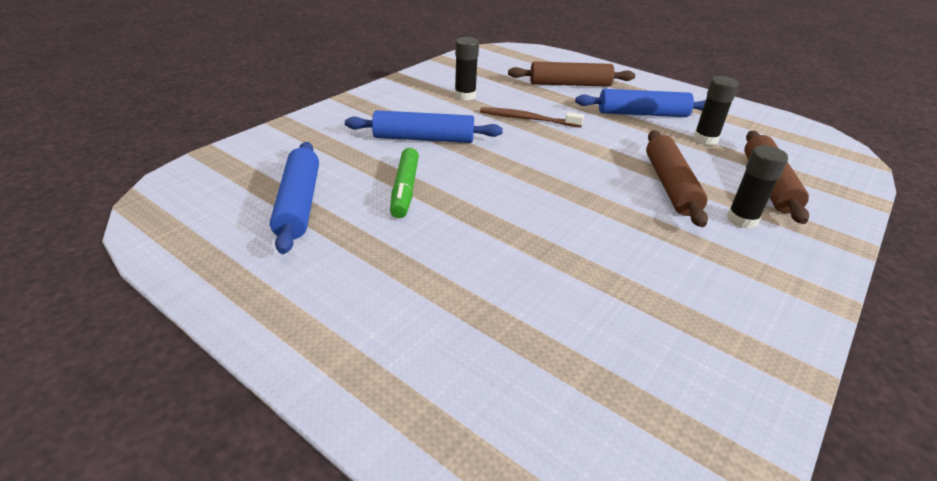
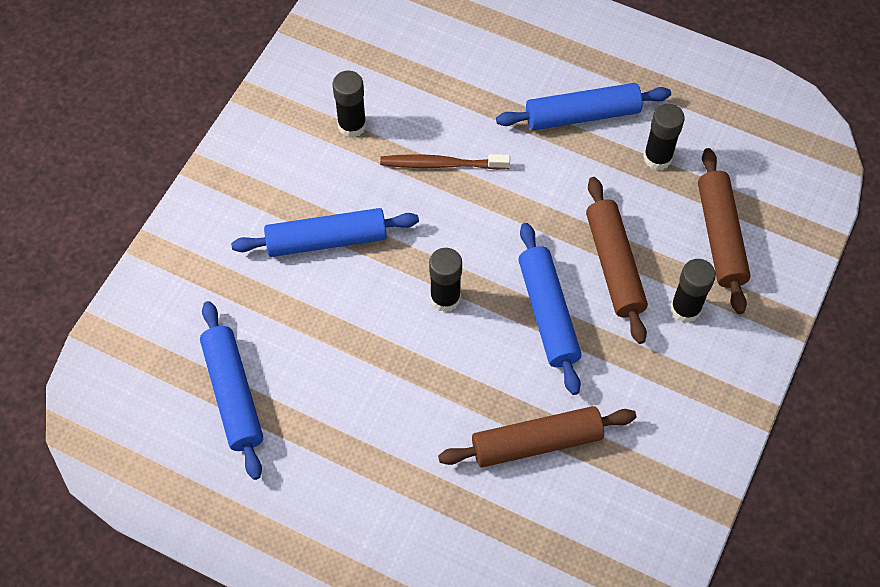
camera: 10 degrees left, 25 degrees up
green marker [390,148,419,218] -> none
brown rolling pin [508,62,635,87] -> brown rolling pin moved to [438,406,636,468]
none -> black glue stick [429,248,462,312]
none -> blue rolling pin [518,223,581,395]

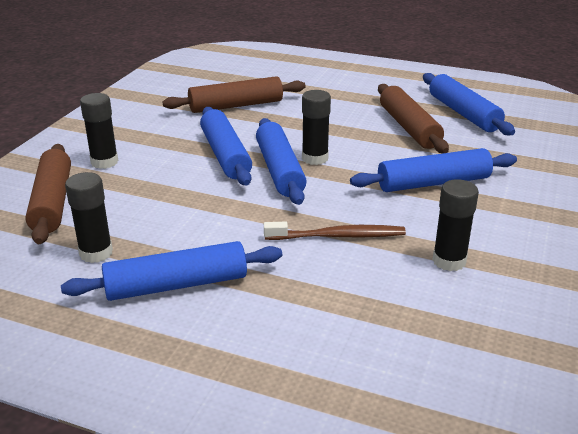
camera: 175 degrees right, 30 degrees down
brown rolling pin [586,177,648,344] -> brown rolling pin moved to [378,84,449,153]
none -> blue rolling pin [256,118,307,205]

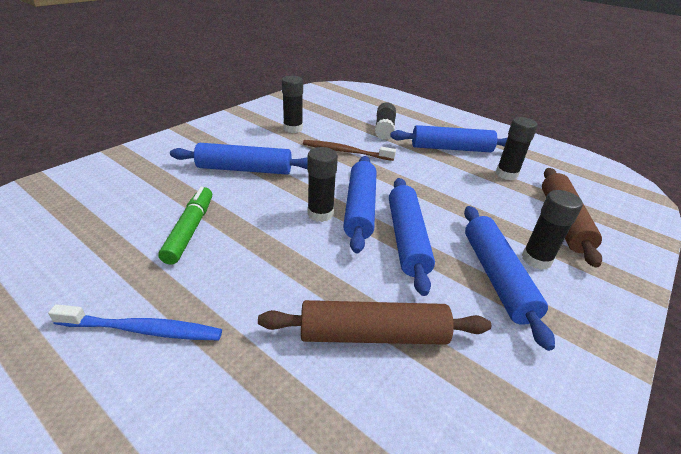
camera: 165 degrees left, 5 degrees up
brown rolling pin [378,84,449,153] -> green marker [158,187,212,265]
blue rolling pin [423,73,515,135] -> blue rolling pin moved to [464,206,555,351]
none -> blue toothbrush [48,304,222,340]
none -> black glue stick [375,102,396,140]

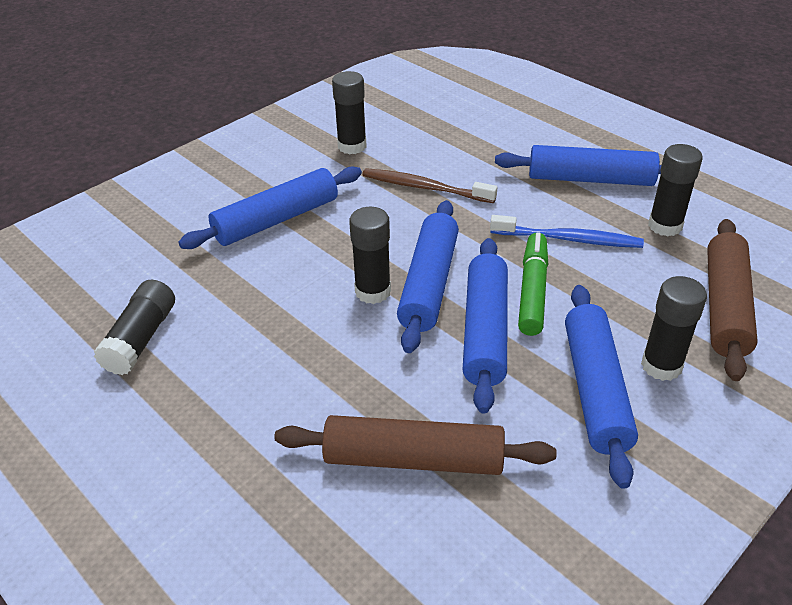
camera: 10 degrees right, 5 degrees up
blue toothbrush [48,304,222,340] -> blue toothbrush moved to [490,215,644,248]
green marker [158,187,212,265] -> green marker moved to [518,232,548,336]
blue rolling pin [170,143,308,175] -> blue rolling pin turned 45 degrees counterclockwise [178,166,362,249]
black glue stick [375,102,396,140] -> black glue stick moved to [94,280,175,375]

